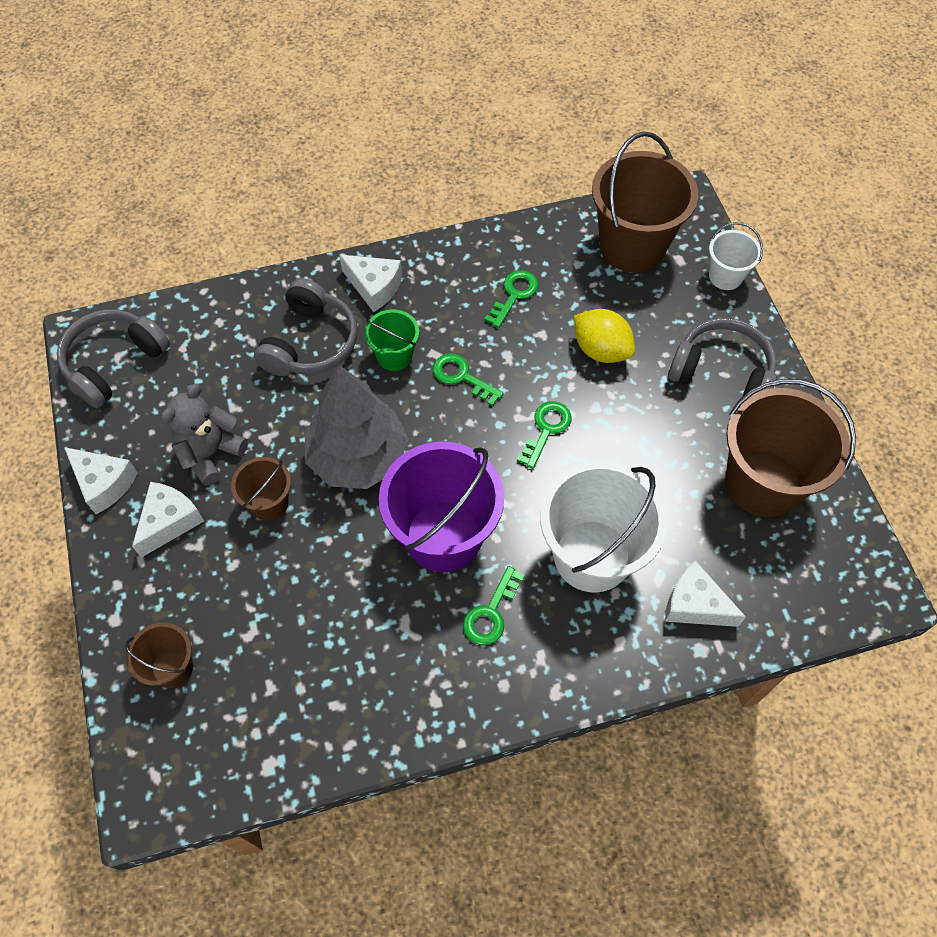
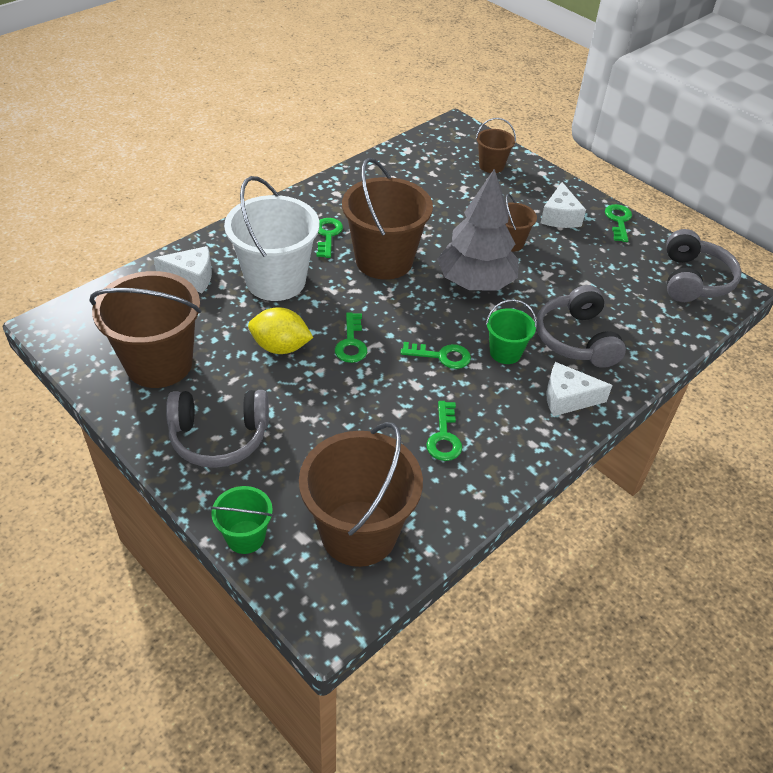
camera: 150 degrees right, 15 degrees down
white cheese [64,447,138,514] -> green key [605,204,632,242]
grey teddy bear [161,384,248,486] -> none
purple bucket [379,442,504,572] -> brown bucket [342,158,433,280]
yellow lemon [574,309,635,363] -> yellow lemon moved to [248,307,313,354]
white bucket [709,222,763,290] -> green bucket [210,486,273,554]

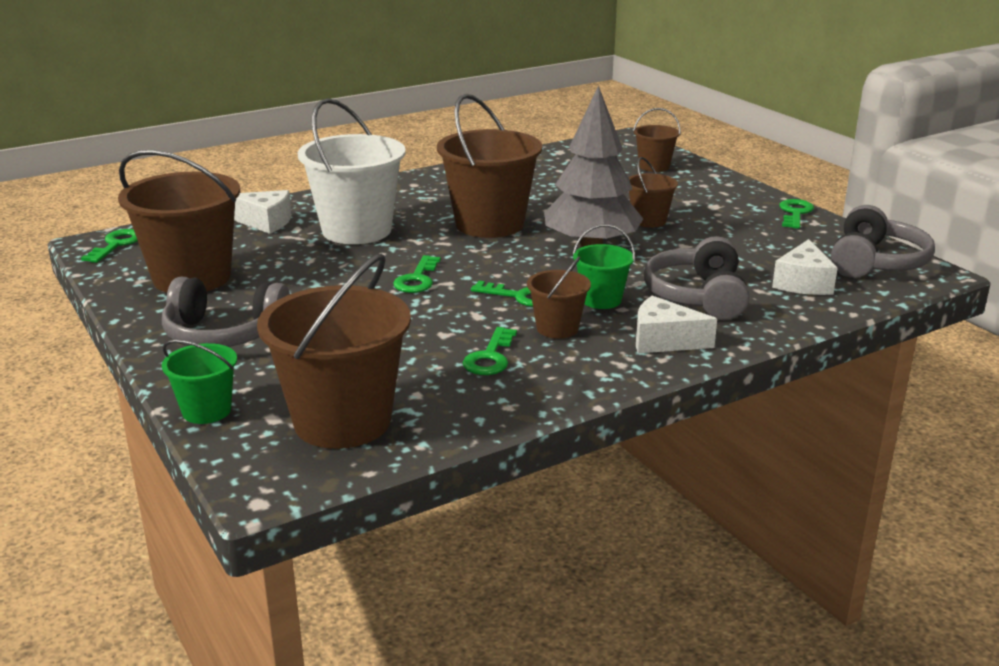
camera: 15 degrees right, 20 degrees down
yellow lemon [248,307,313,354] -> none
green key [317,218,343,258] -> green key moved to [81,229,138,263]
white cheese [541,182,586,228] -> white cheese moved to [772,239,838,295]
none -> brown bucket [527,256,591,339]

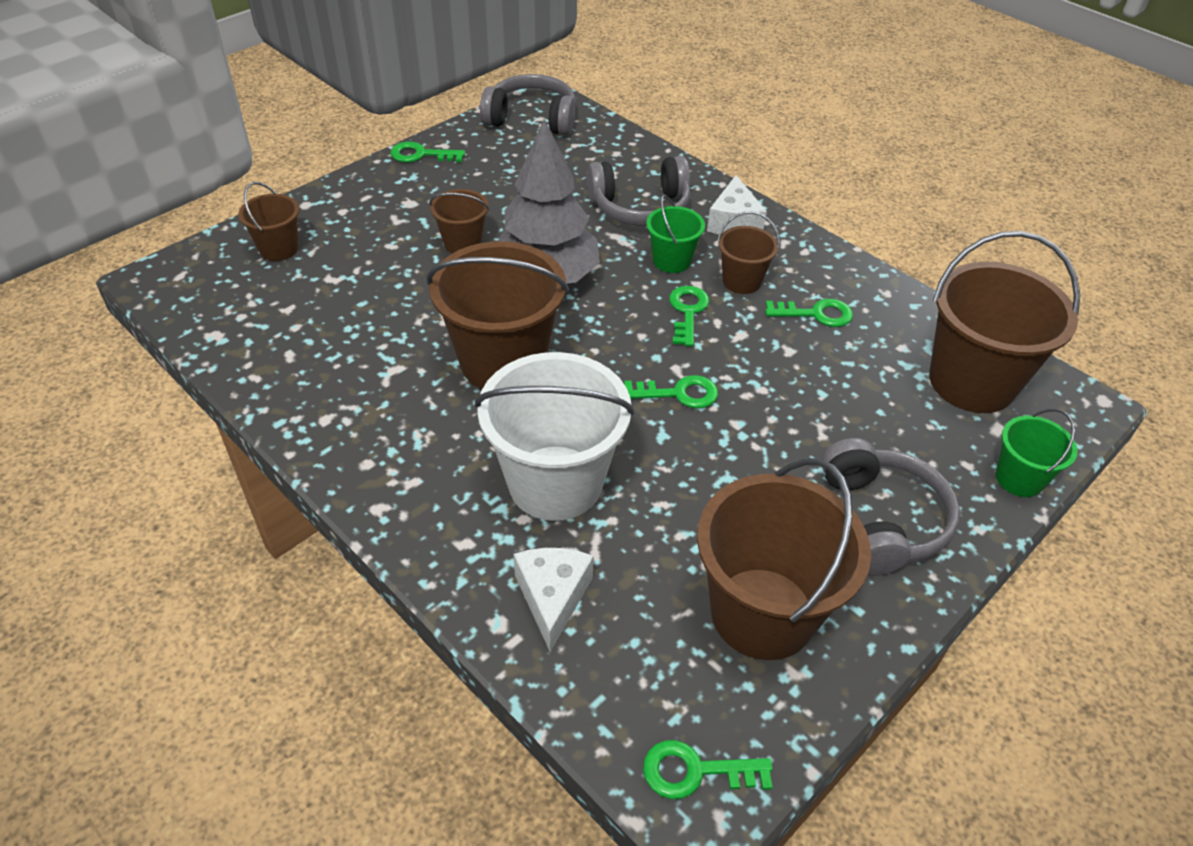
camera: 105 degrees left, 20 degrees up
white cheese [772,239,838,295] -> none

